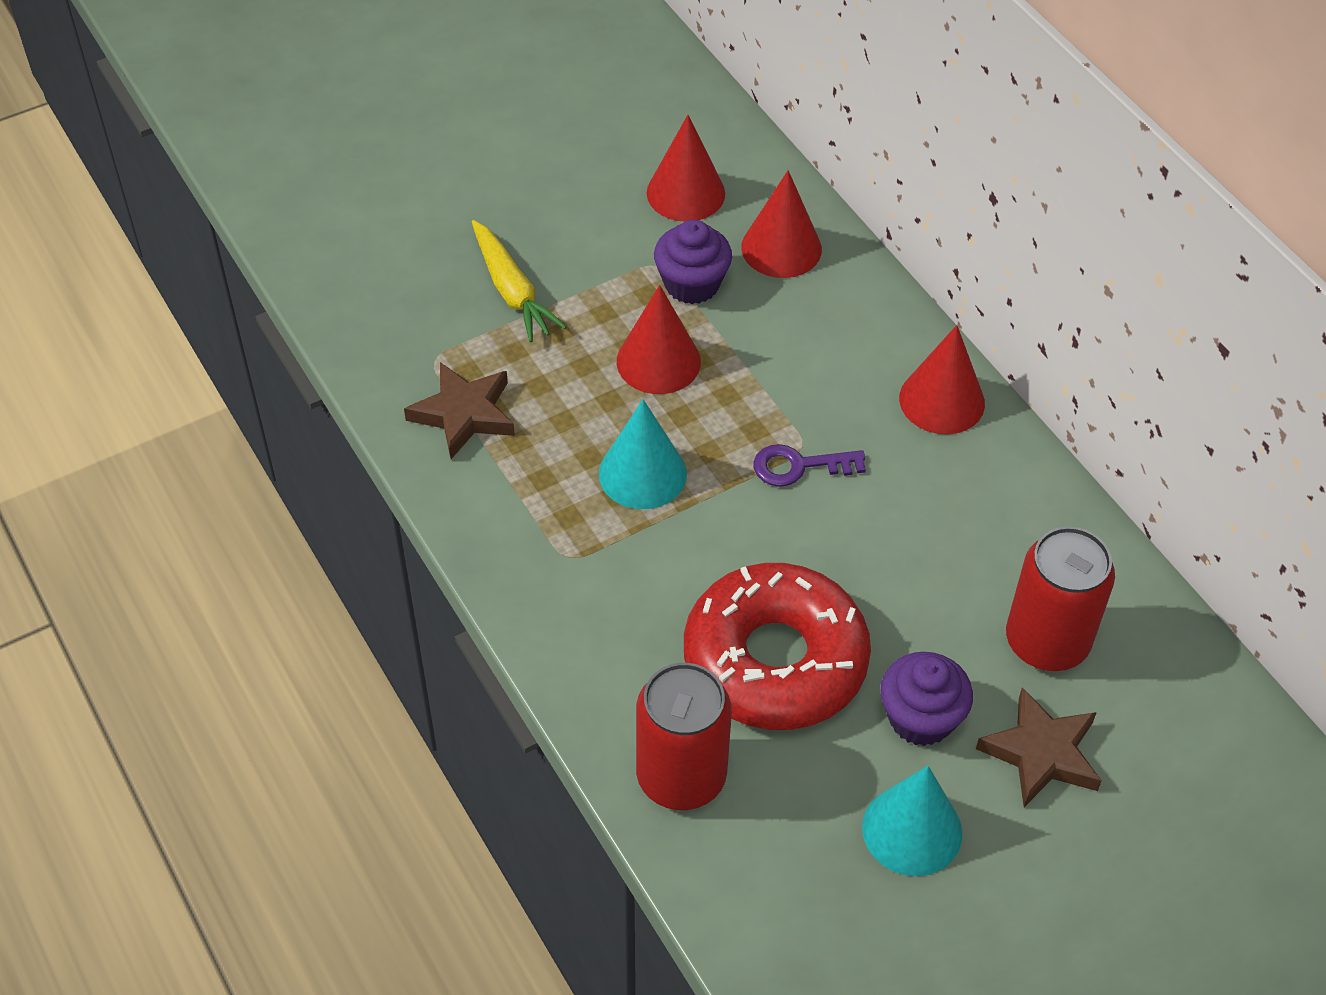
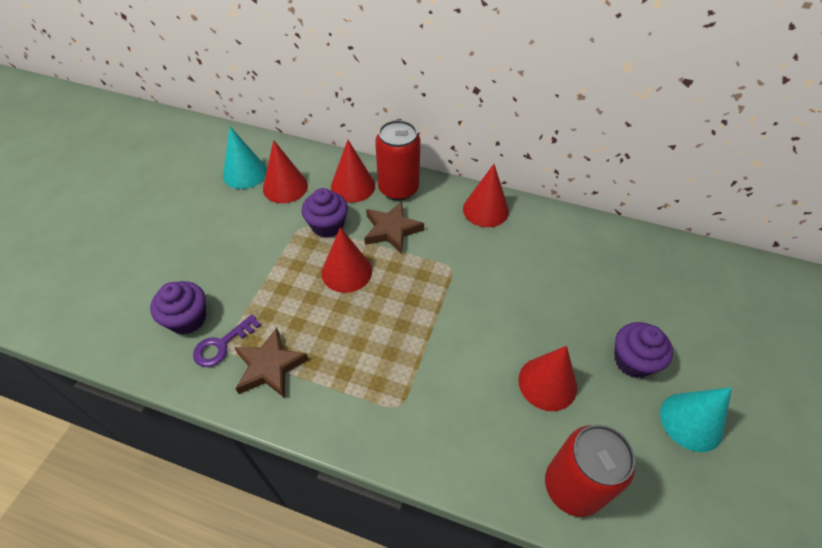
camera: 40 degrees left, 0 degrees up
yellow carrot [472,220,566,342] -> none
turquoise cone [599,399,687,509] -> turquoise cone moved to [223,127,267,189]
red donut [684,563,871,730] -> red cone [518,346,577,411]
purple key [754,444,866,487] -> purple key moved to [193,314,261,367]
brown star [976,687,1102,807] -> brown star moved to [364,201,424,254]
red can [1006,526,1115,671] -> red can moved to [375,120,421,200]
none -> purple cupcake [150,281,206,335]

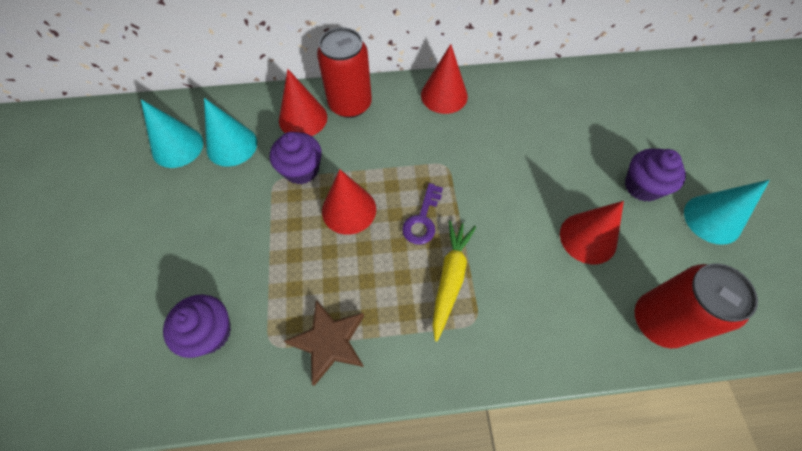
camera: 25 degrees left, 10 degrees up
purple key [193,314,261,367] -> purple key moved to [402,183,443,245]
red cone [263,140,308,203] -> turquoise cone [204,98,257,167]
brown star [364,201,424,254] -> none
none -> yellow carrot [432,220,476,341]

